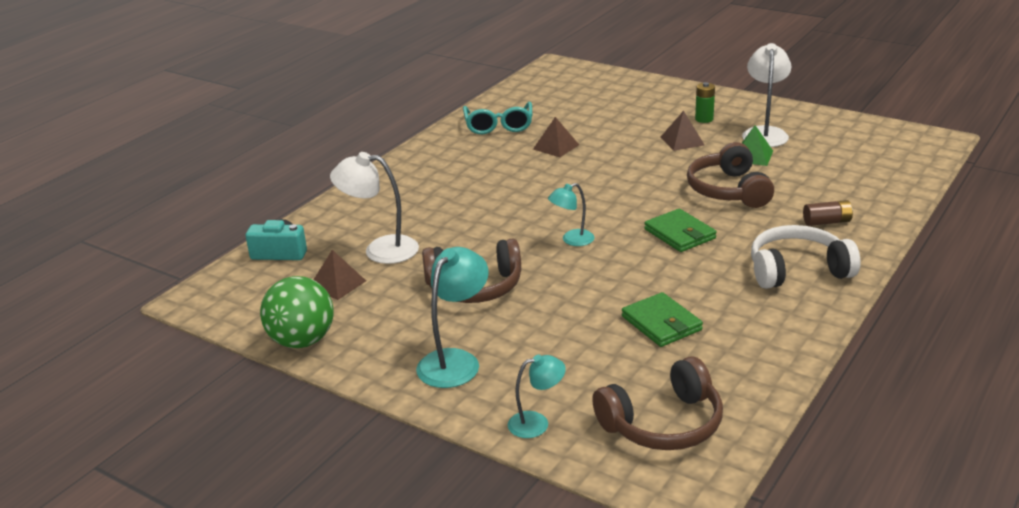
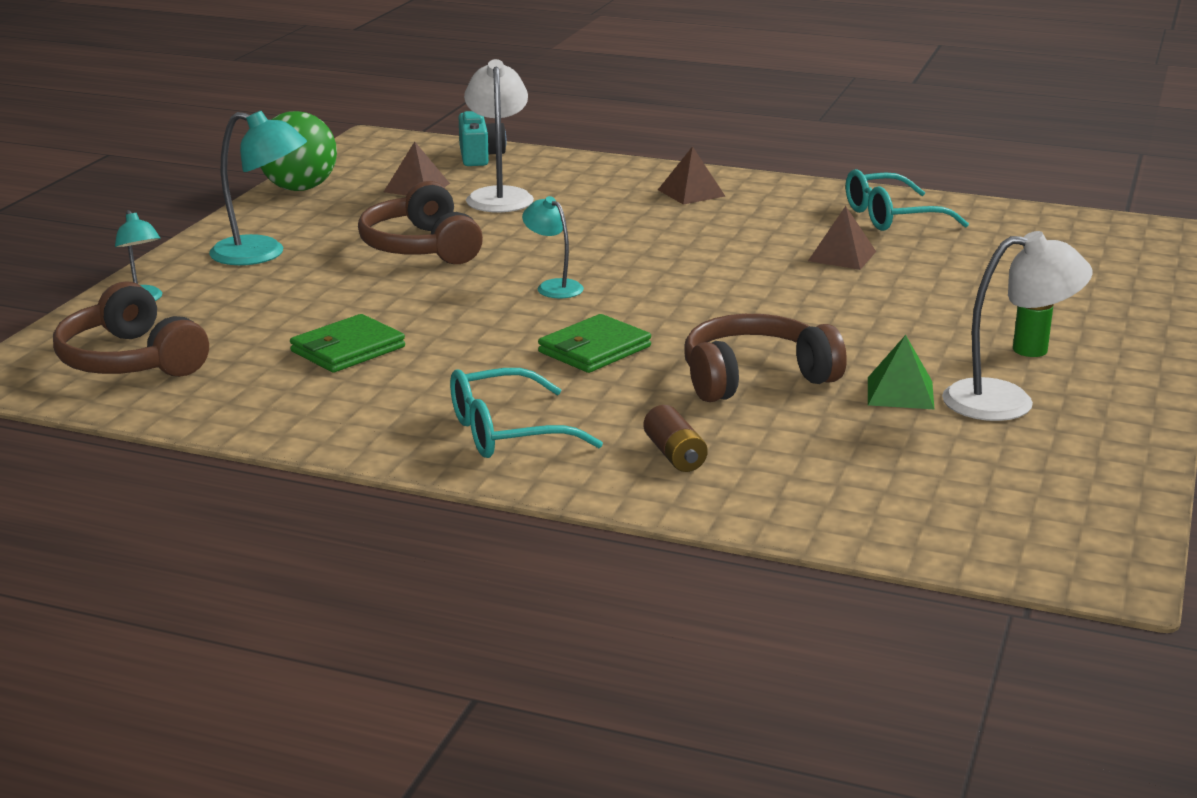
camera: 75 degrees right, 5 degrees down
brown pyramid [661,111,704,151] -> brown pyramid moved to [658,146,725,205]
white headphones [751,225,861,289] -> turquoise glasses [450,368,603,458]

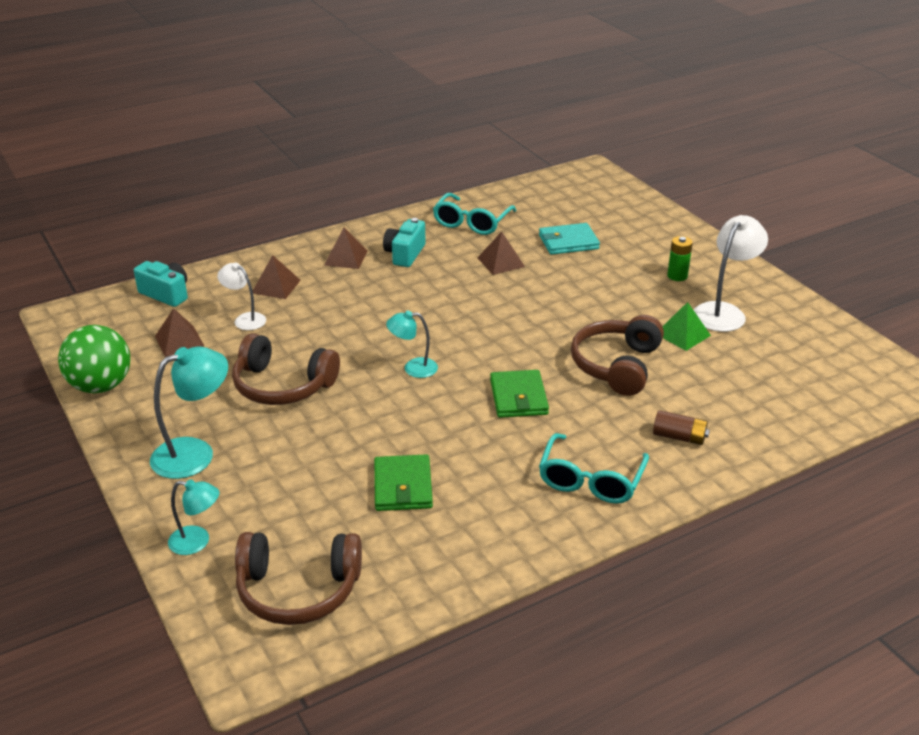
camera: 50 degrees left, 10 degrees up
white lamp [464,59,534,213] -> white lamp [217,262,266,330], size x0.60
none -> brown pyramid [253,255,301,299]
none -> turquoise camera [383,218,426,267]
none -> turquoise wallet [539,223,600,255]

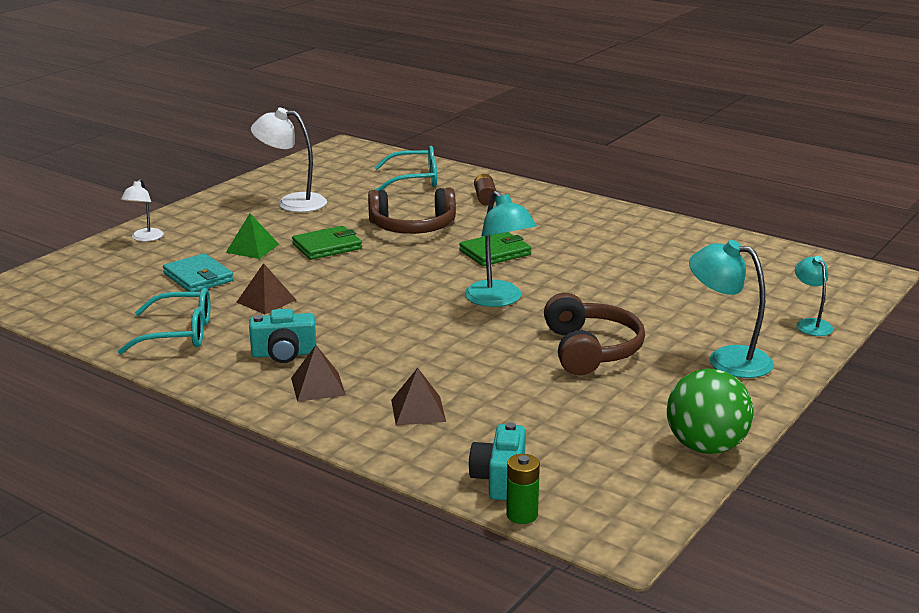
camera: 115 degrees left, 10 degrees down
brown pyramid [155,308,204,357] -> none
white lamp [217,262,266,330] -> white lamp moved to [121,179,164,242]
brown headphones [235,532,362,625] -> none
green wallet [374,454,433,511] -> green wallet moved to [292,226,362,260]
turquoise lamp [386,311,438,378] -> turquoise lamp [464,190,537,307], size x1.67
turquoise glasses [539,433,649,504] -> turquoise glasses moved to [374,146,437,191]
green pyramid [662,302,711,351] -> green pyramid moved to [226,213,279,259]
green battery [667,236,693,281] -> green battery moved to [506,454,540,524]

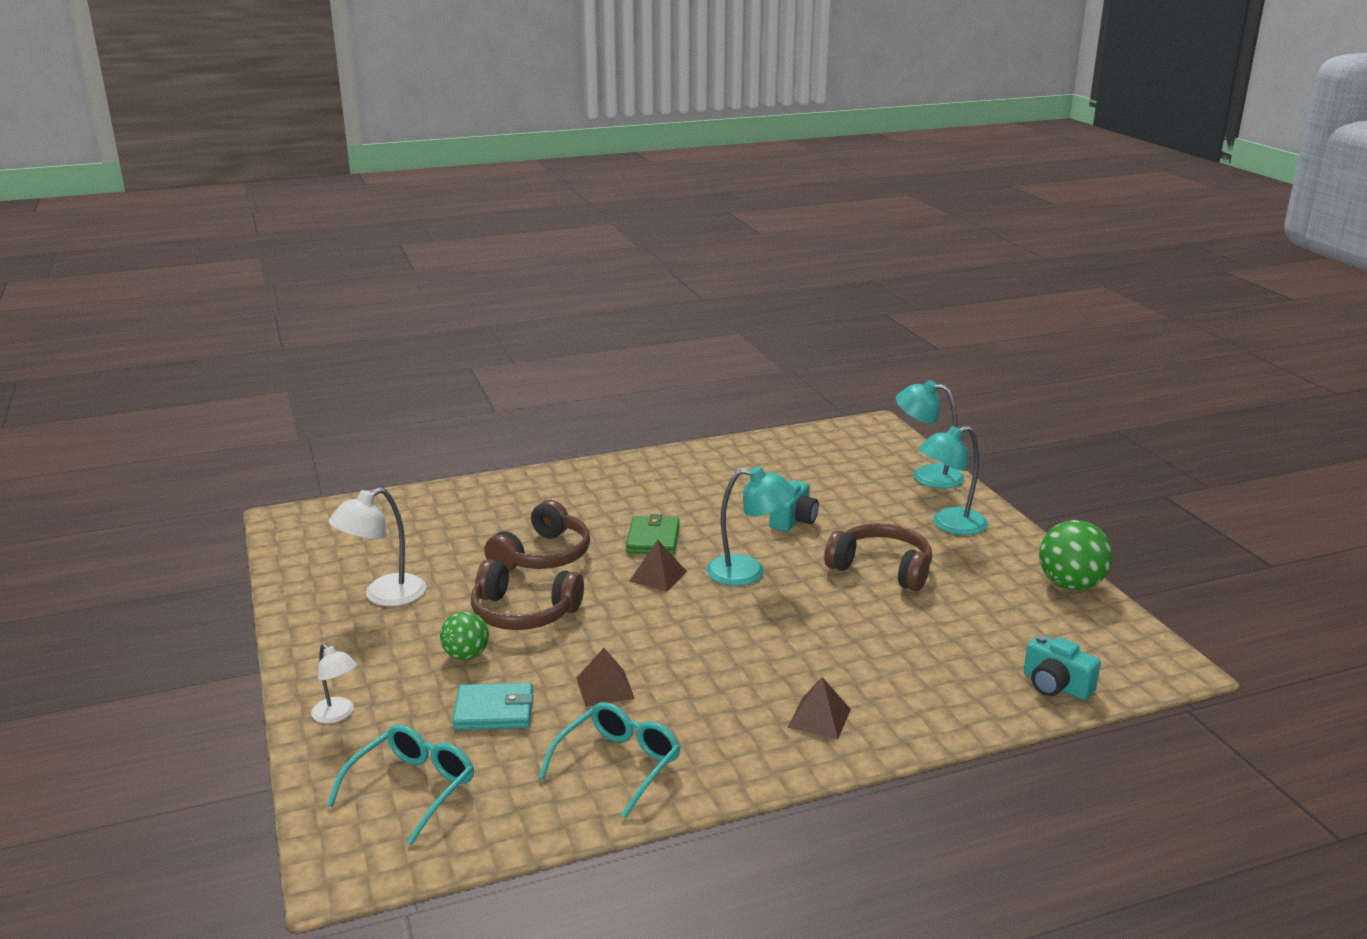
camera: 55 degrees left, 0 degrees up
green pyramid [226,213,279,259] -> green ball [440,611,489,660]
turquoise camera [249,309,316,363] -> turquoise camera moved to [769,480,819,532]
green wallet [292,226,362,260] -> brown headphones [471,559,584,630]
turquoise glasses [374,146,437,191] -> turquoise glasses moved to [327,724,474,845]
brown pyramid [391,368,446,426] -> brown pyramid moved to [630,540,687,591]
brown battery [474,174,496,206] -> none
green battery [506,454,540,524] -> none
turquoise lamp [795,256,834,336] -> turquoise lamp [896,380,964,489], size x1.67

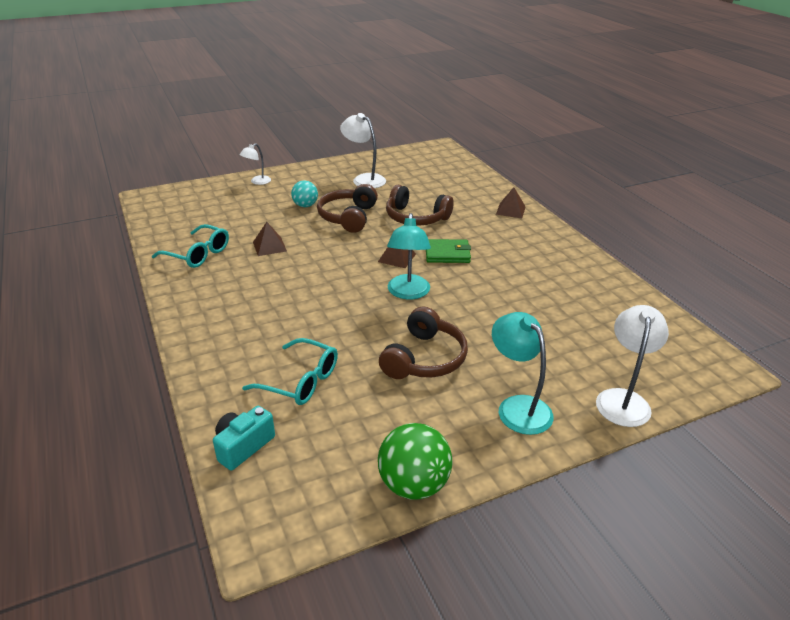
camera: 85 degrees right, 10 degrees up
turquoise glasses [327,724,474,845] -> turquoise glasses moved to [242,338,338,405]
green ball [440,611,489,660] -> turquoise ball [291,180,318,207]
turquoise wallet [452,683,533,730] -> none
turquoise camera [769,480,819,532] -> none
brown pyramid [788,677,851,739] -> brown pyramid moved to [496,187,526,218]
turquoise lamp [896,380,964,489] -> white lamp [596,305,669,427]

